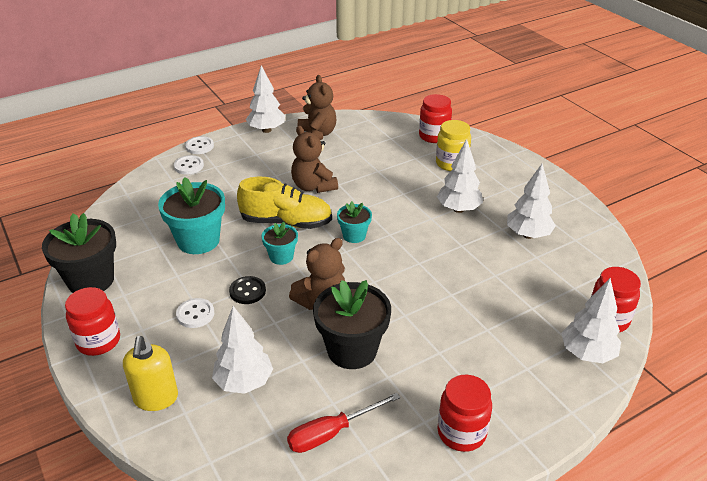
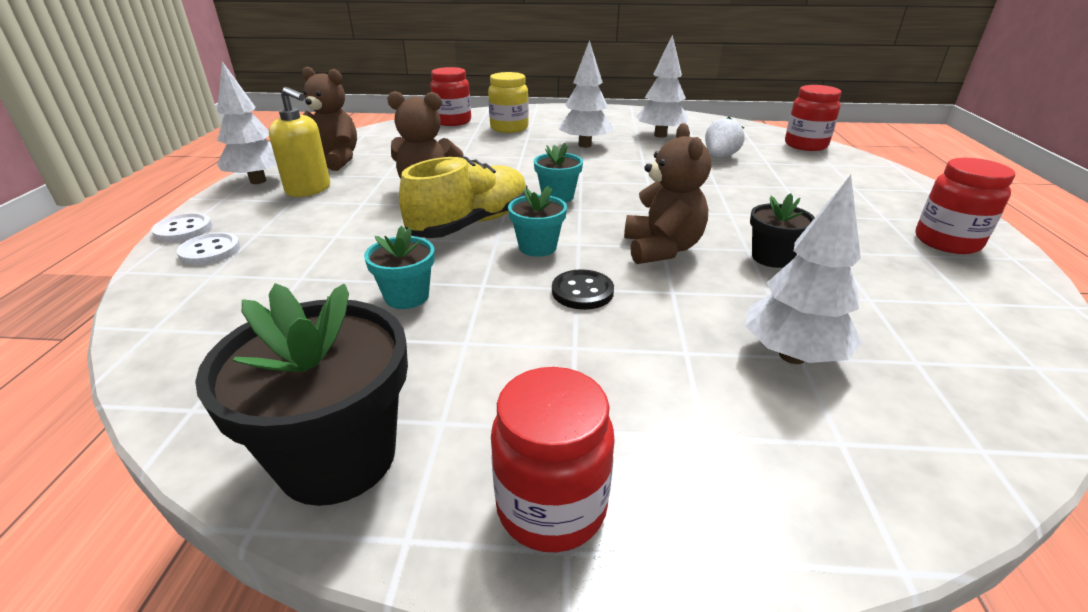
camera: 55 degrees left, 5 degrees down
yellow soap dispenser [123,336,178,411] -> yellow soap dispenser moved to [269,87,330,197]
turquoise flower pot [158,177,225,254] -> turquoise flower pot [364,226,435,309], size x0.55
white button [176,298,214,328] -> none
red screwdriver [287,393,401,453] -> none
black flower pot [313,280,391,369] -> black flower pot [750,193,815,268], size x0.55
white tree [561,278,621,363] -> none
none -> white strawberry [705,117,745,158]

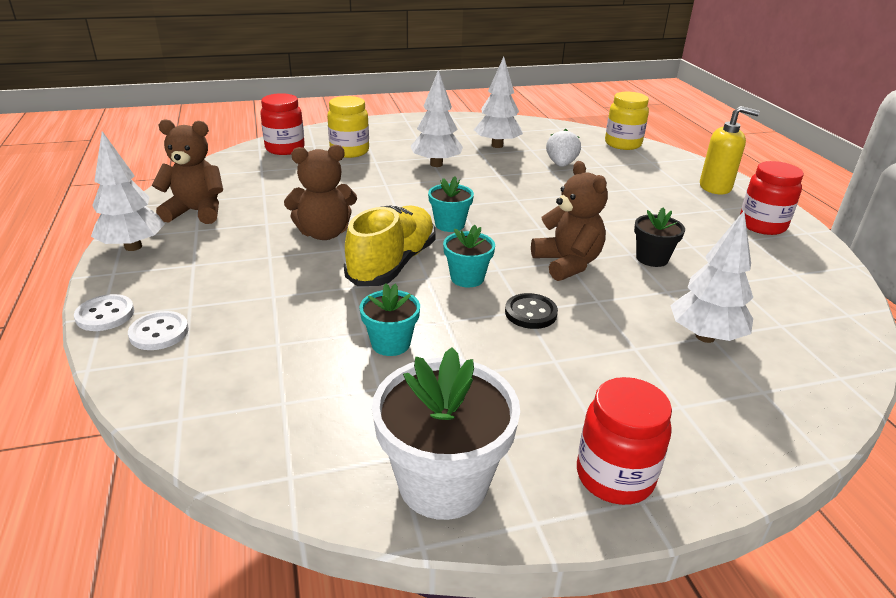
camera: 20 degrees left, 0 degrees up
black flower pot [195,283,408,506] -> white flower pot [372,347,520,520]
yellow soap dispenser [269,87,330,197] -> yellow soap dispenser moved to [700,106,760,194]
red jar [785,85,842,151] -> yellow jar [605,92,649,150]

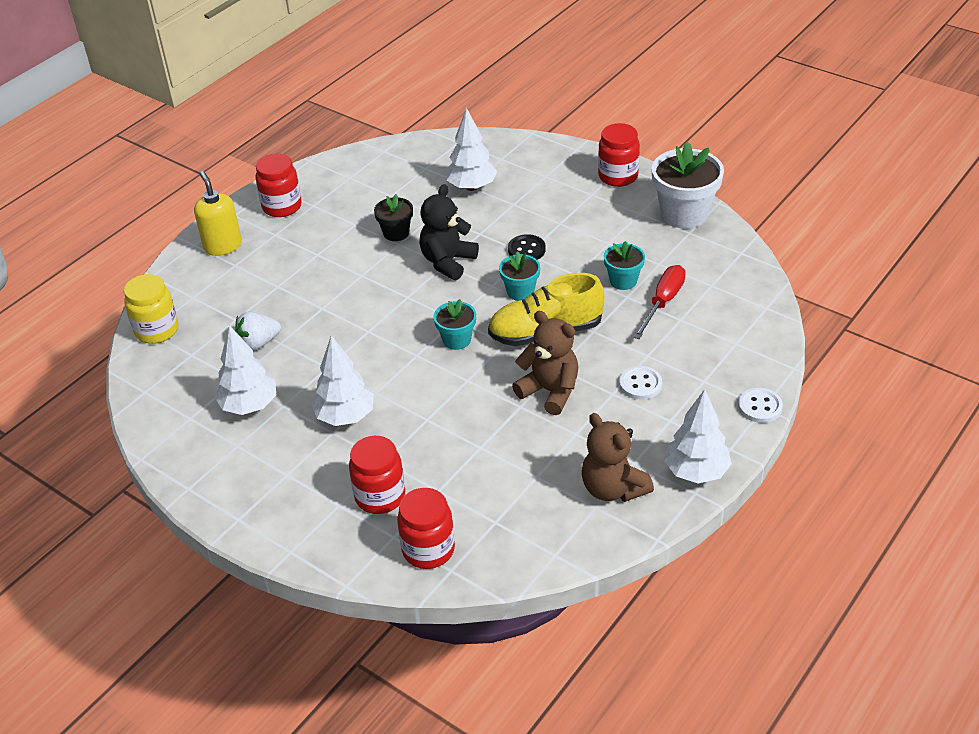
camera: 125 degrees left, 10 degrees up
white button [128,311,189,350] -> white button moved to [619,366,662,400]
yellow jar [327,96,369,158] -> red jar [349,436,405,514]
brown teddy bear [531,161,608,281] -> black teddy bear [419,184,479,280]
none -> red screwdriver [633,265,686,339]

